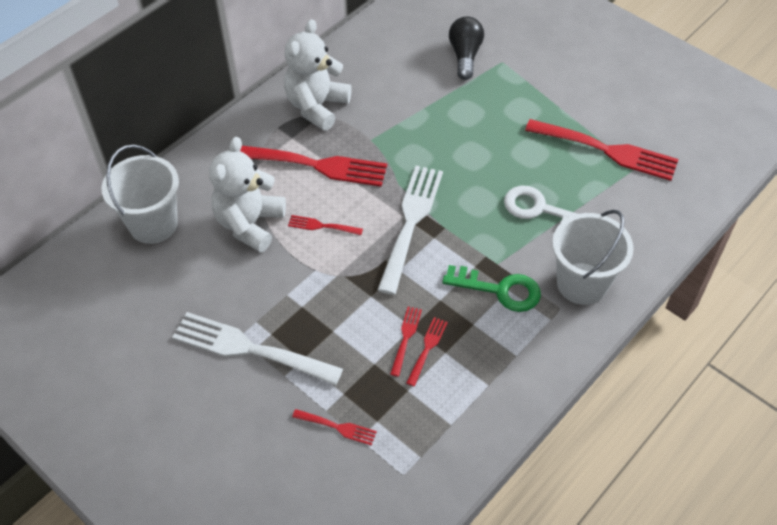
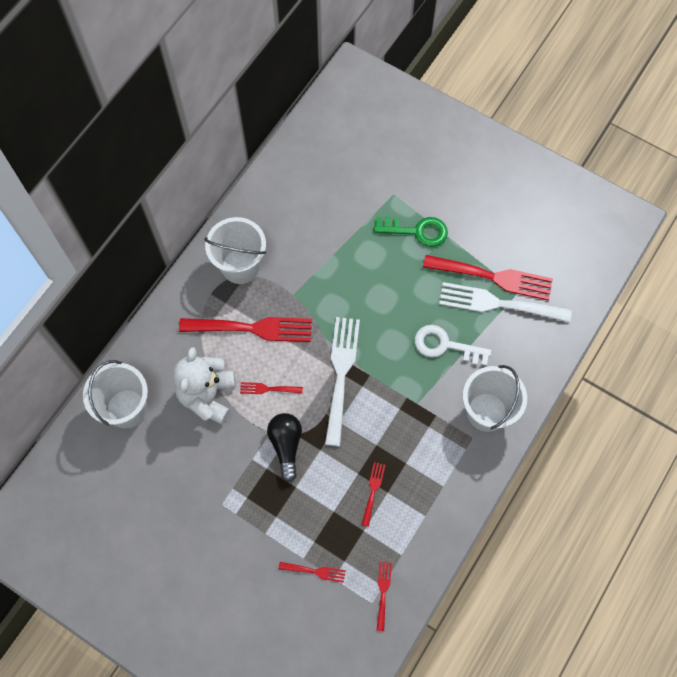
camera: 10 degrees left, 15 degrees up
white fork [172,312,343,386] -> white fork moved to [439,282,572,323]
white teddy bear [284,19,352,131] -> white bucket [204,217,266,284]
red fork [390,306,422,377] -> red fork moved to [376,562,392,631]
green key [442,265,541,312] -> green key moved to [374,216,448,247]
black light bulb [449,16,484,80] -> black light bulb moved to [267,413,302,482]

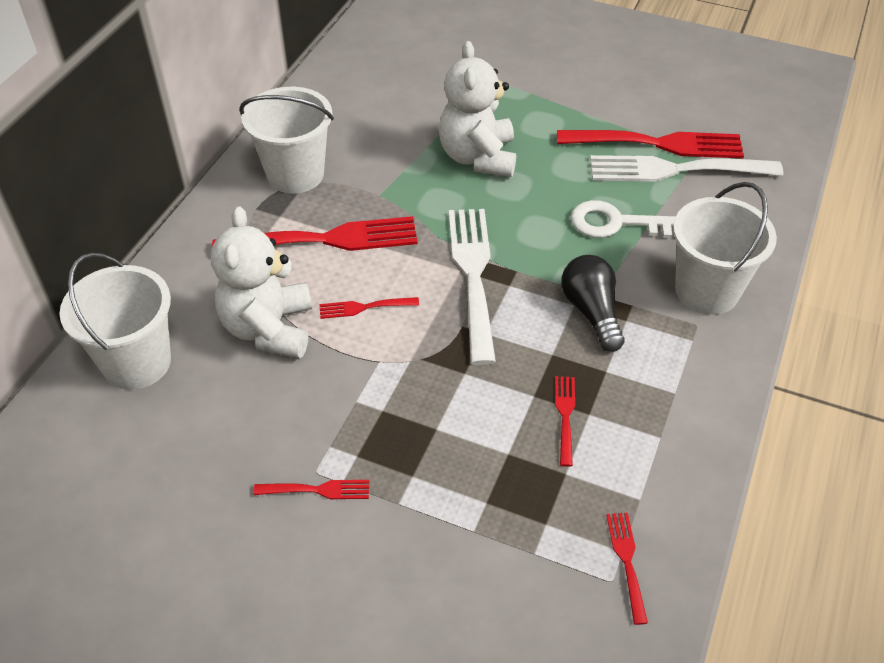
camera: 10 degrees left, 20 degrees down
black light bulb [267,413,302,482] -> black light bulb moved to [561,255,625,352]
red fork [278,562,346,583] -> red fork moved to [253,480,369,499]
green key [374,216,448,247] -> none
none -> white teddy bear [439,41,516,177]

